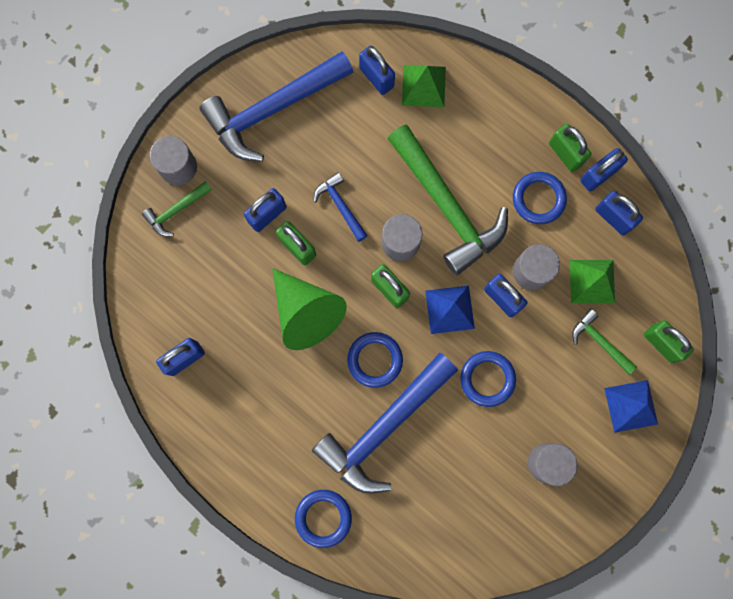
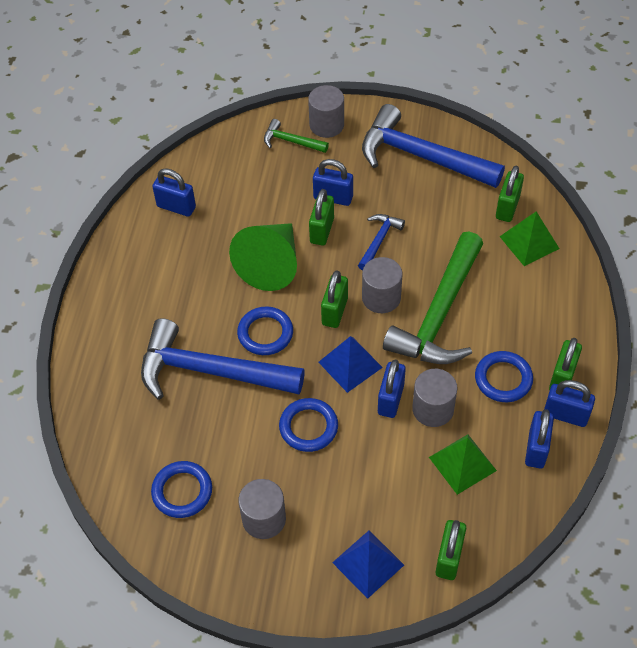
camera: 60 degrees right, 25 degrees down
blue ring [295,490,352,548] -> blue ring moved to [151,461,212,518]
blue padlock [359,46,395,95] -> green padlock [496,166,524,222]
green hammer [572,309,637,375] -> none

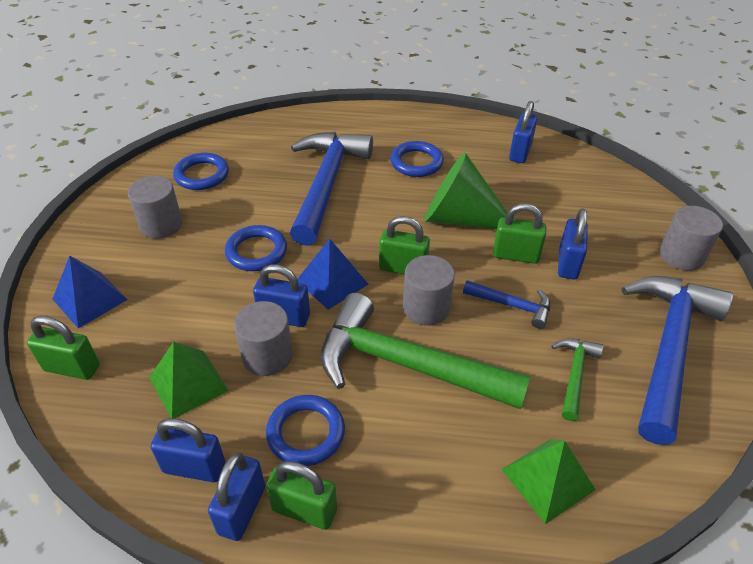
camera: 85 degrees right, 10 degrees down
blue ring [237,307,293,355] -> blue ring moved to [390,141,444,177]
green hammer [264,119,329,153] -> green hammer moved to [551,338,604,421]
green padlock [496,166,524,222] -> none

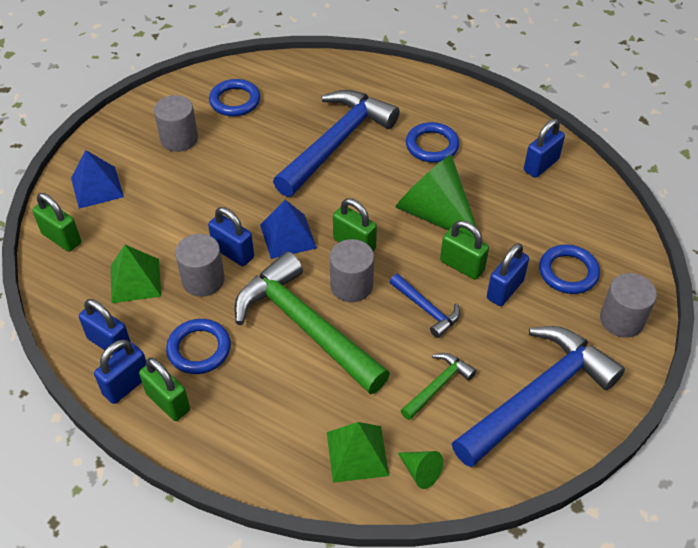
camera: 25 degrees right, 5 degrees up
blue ring [225,225,287,271] -> blue ring moved to [539,245,600,294]
none -> green cone [398,451,443,489]

